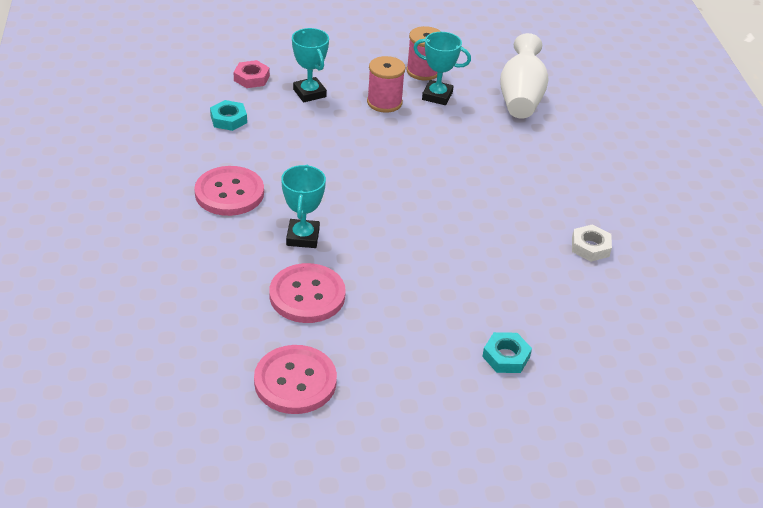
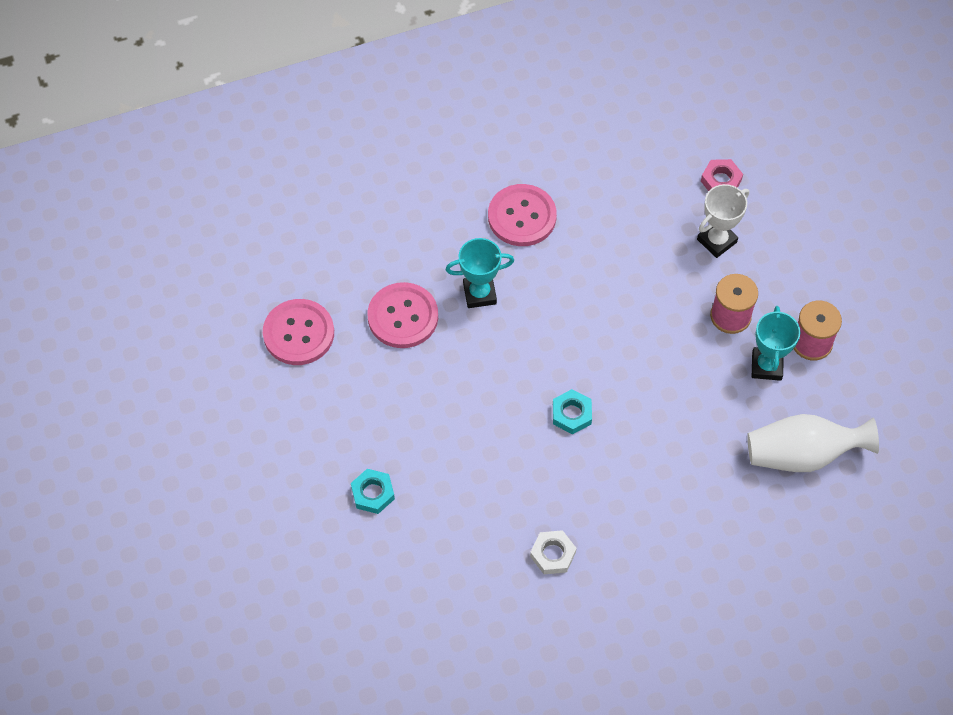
camera: 80 degrees right, 20 degrees up
turquoise nut [210,100,247,131] -> turquoise nut moved to [553,389,592,434]
turquoise trophy [292,28,329,102] -> white trophy [697,184,749,258]

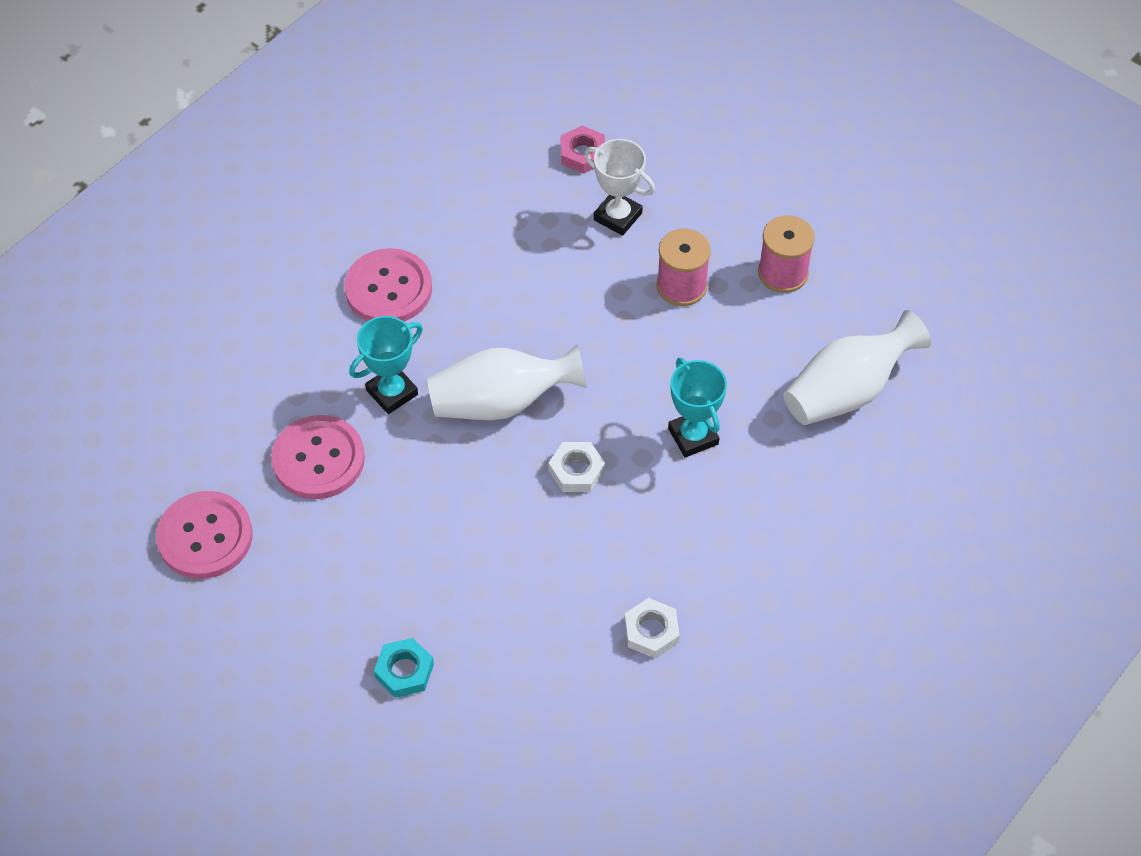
camera: 30 degrees left, 5 degrees down
turquoise nut [553,389,592,434] -> white nut [548,442,605,492]
white trophy [697,184,749,258] -> white trophy turned 75 degrees counterclockwise [584,139,655,236]
turquoise trophy [752,306,801,381] -> turquoise trophy moved to [668,358,727,457]
none -> white vase [427,344,587,420]

